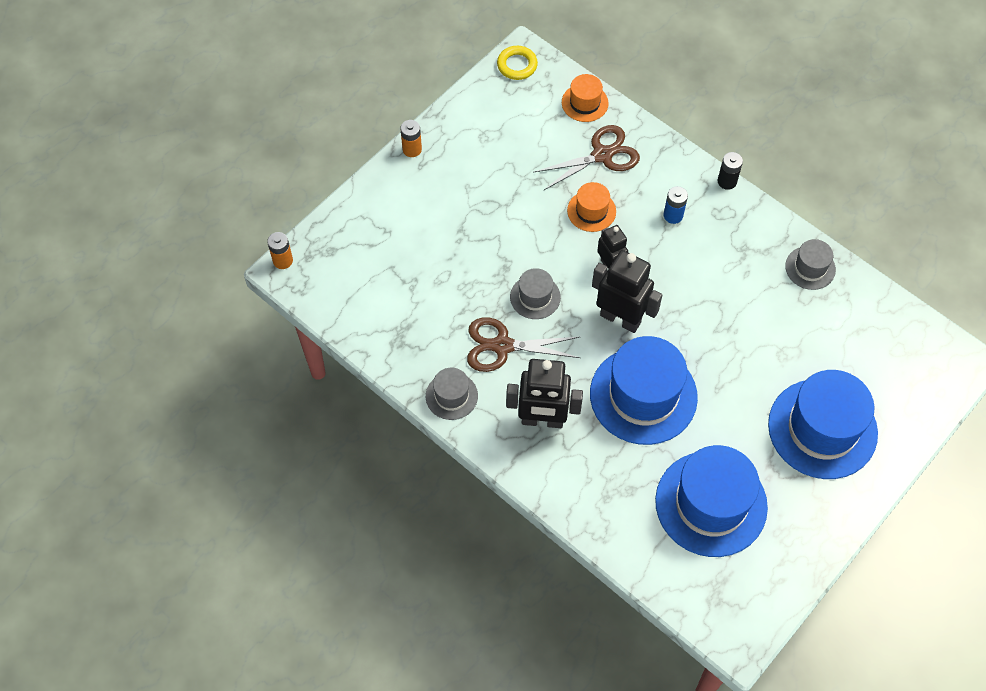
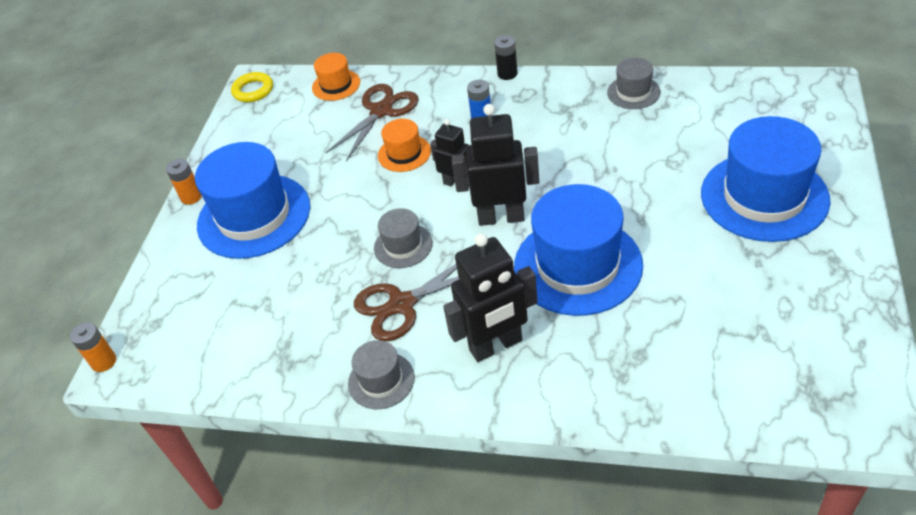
camera: 25 degrees left, 15 degrees down
blue hat [655,445,768,557] -> blue hat moved to [195,142,310,259]

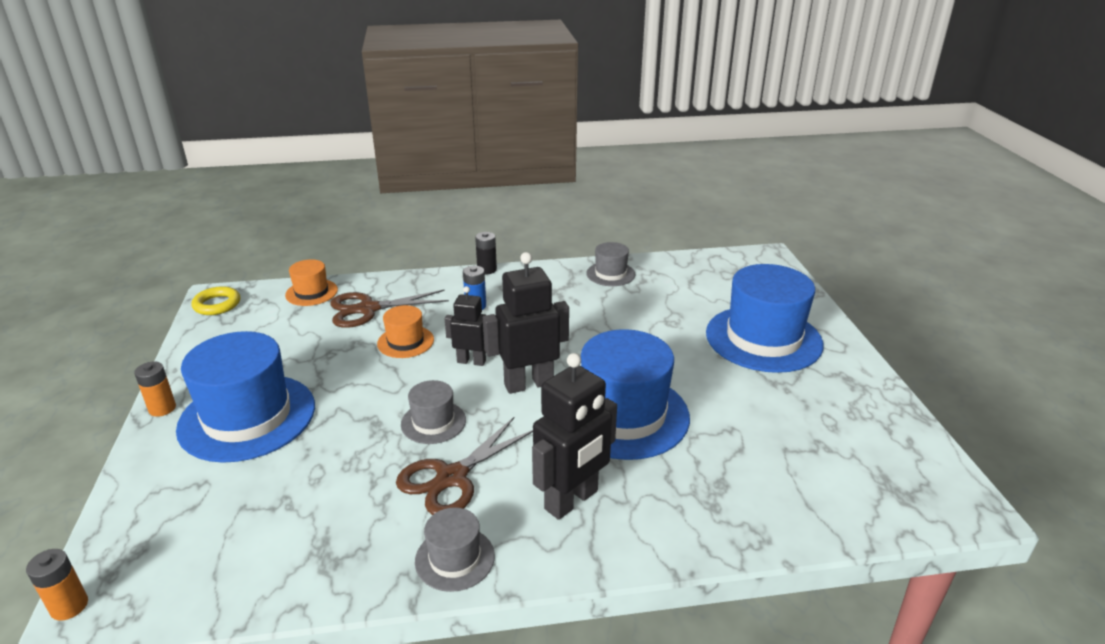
camera: 25 degrees left, 15 degrees down
brown scissors [326,84,419,161] -> brown scissors turned 120 degrees counterclockwise [330,290,449,328]

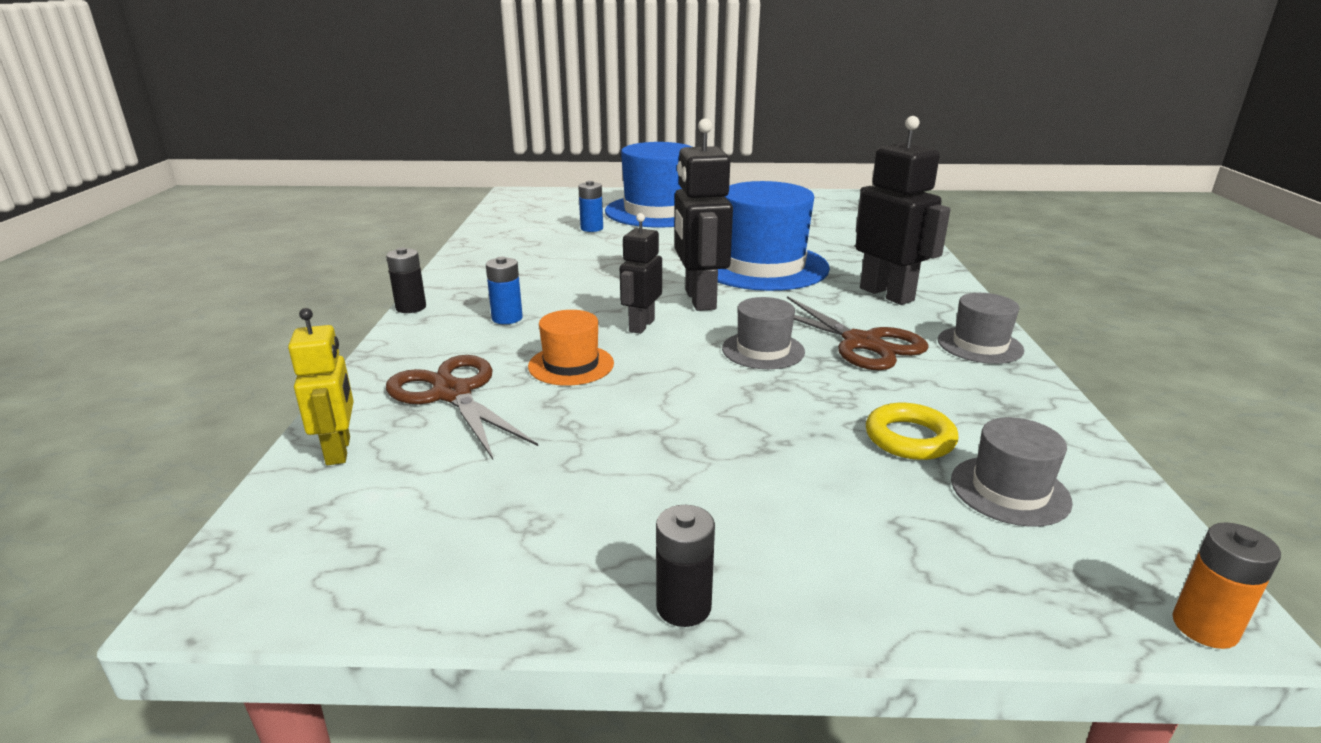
camera: 80 degrees left, 5 degrees down
orange battery [134,361,176,417] -> black battery [656,505,715,627]
blue hat [176,331,315,463] -> none
yellow ring [192,286,240,315] -> yellow ring moved to [866,403,959,460]
orange hat [285,259,338,306] -> yellow robot [288,308,353,465]
brown scissors [330,290,449,328] -> brown scissors turned 150 degrees clockwise [386,355,538,459]
grey hat [586,242,635,286] -> grey hat moved to [951,417,1073,527]
none -> blue battery [578,181,603,232]

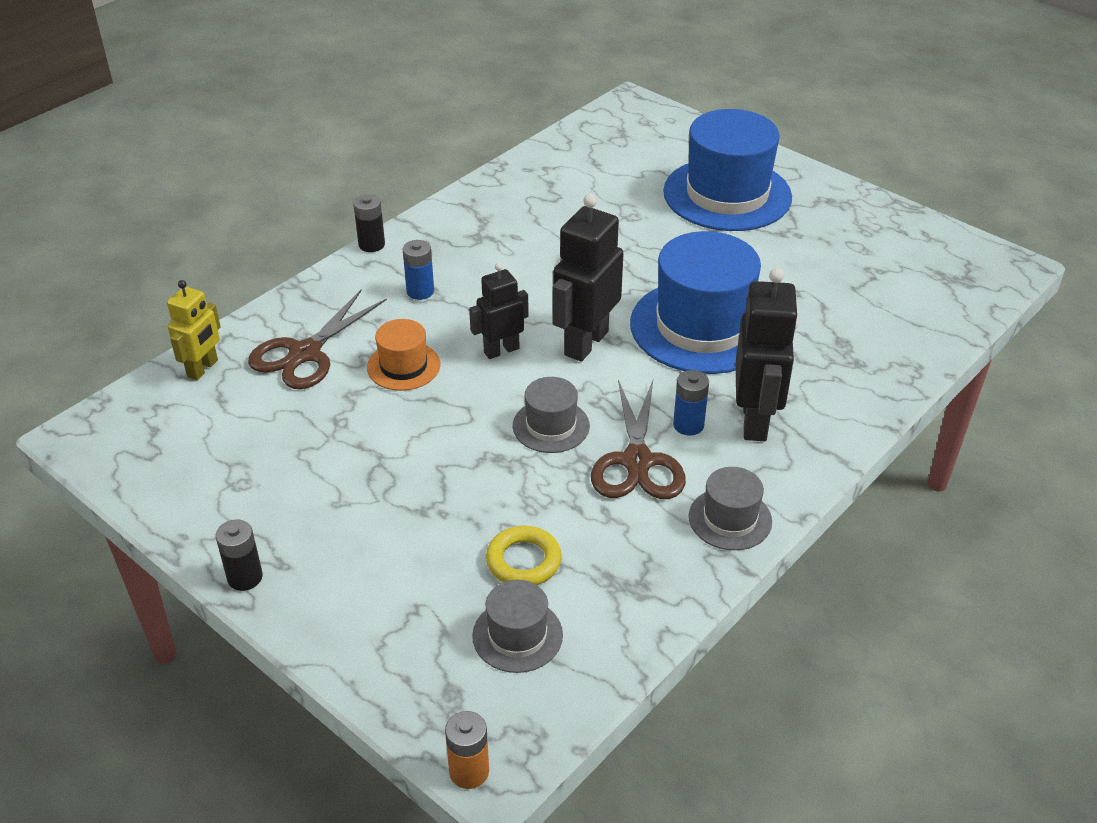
camera: 40 degrees right, 15 degrees up
brown scissors [386,355,538,459] -> brown scissors turned 150 degrees counterclockwise [248,290,387,389]
blue battery [578,181,603,232] -> blue battery moved to [673,370,709,436]

